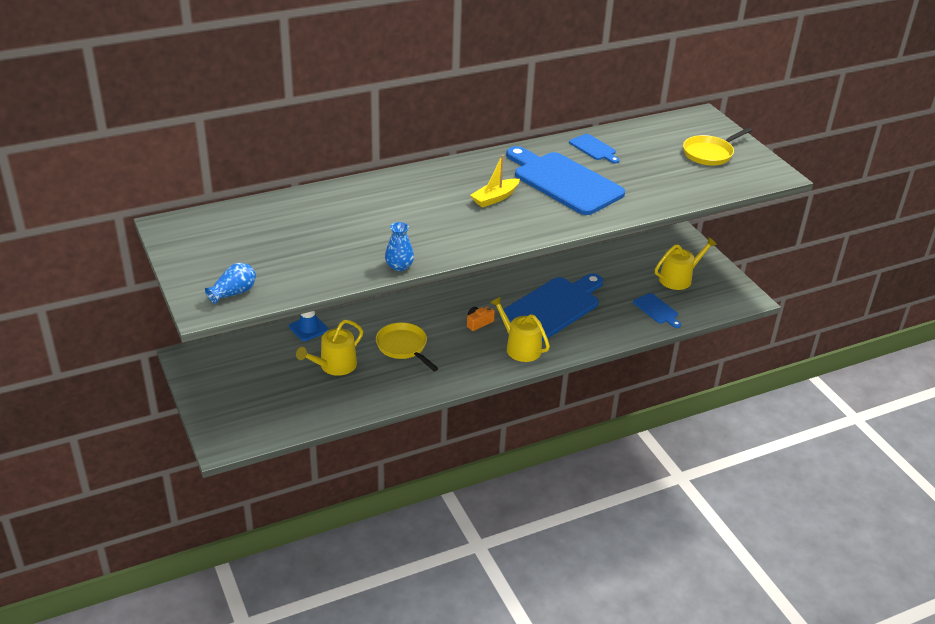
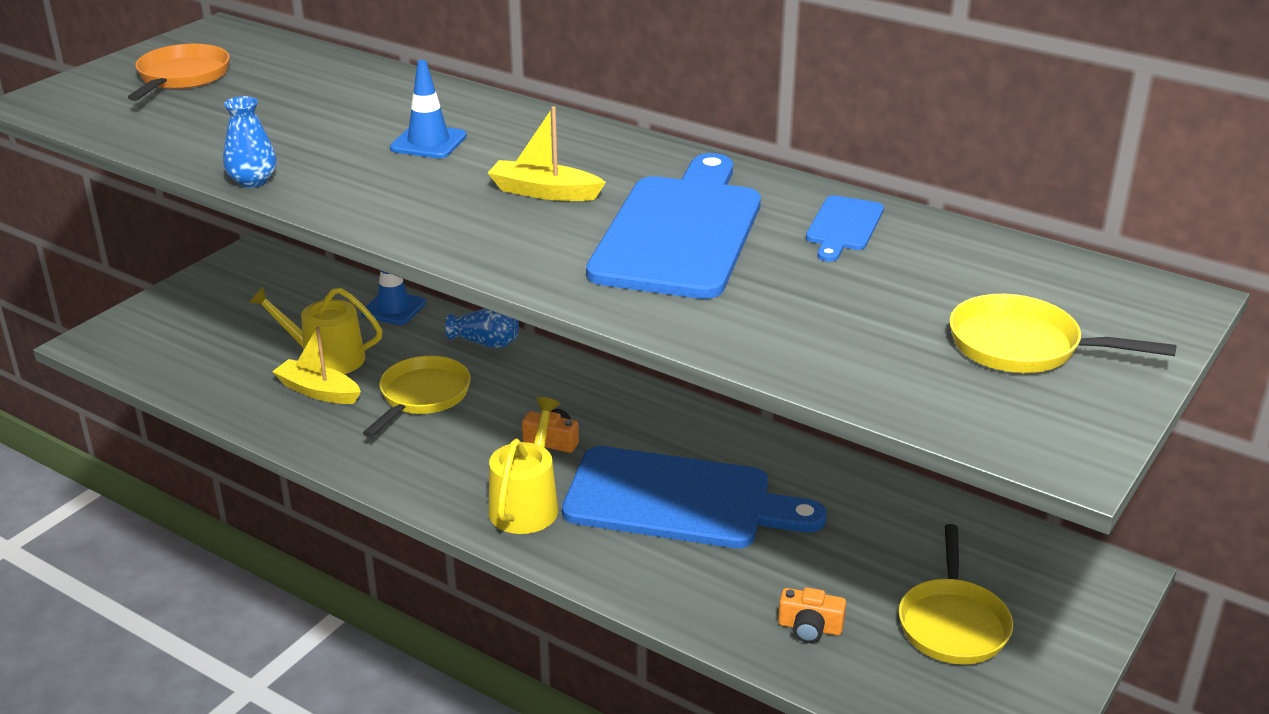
camera: 60 degrees right, 5 degrees down
blue vase [205,263,256,304] -> blue vase moved to [445,309,519,348]
blue cutting board [633,293,681,328] -> orange camera [778,588,846,643]
yellow watering can [655,237,717,290] -> yellow pan [899,524,1013,665]
none -> orange pan [128,44,230,101]
none -> yellow boat [272,327,361,404]
none -> blue traffic cone [390,60,467,158]

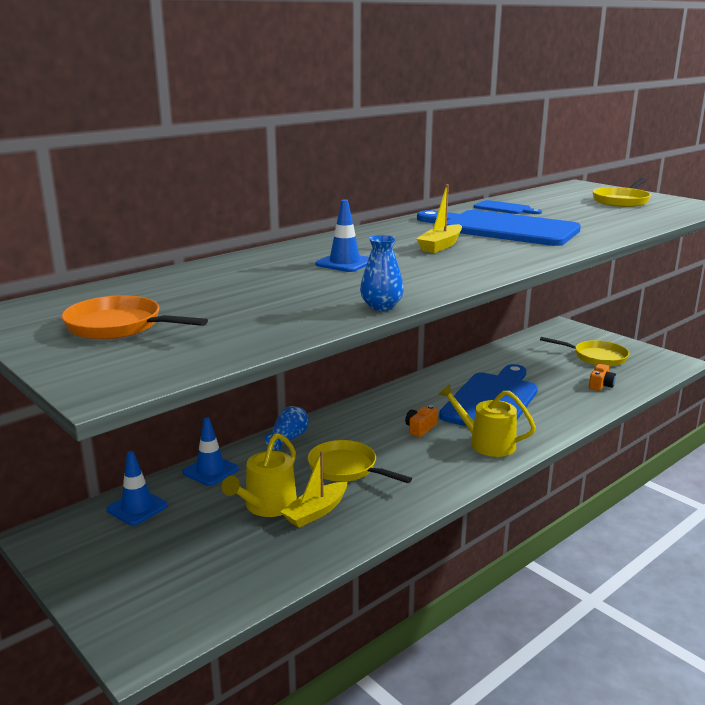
camera: 75 degrees left, 10 degrees down
none -> blue traffic cone [106,451,168,526]

